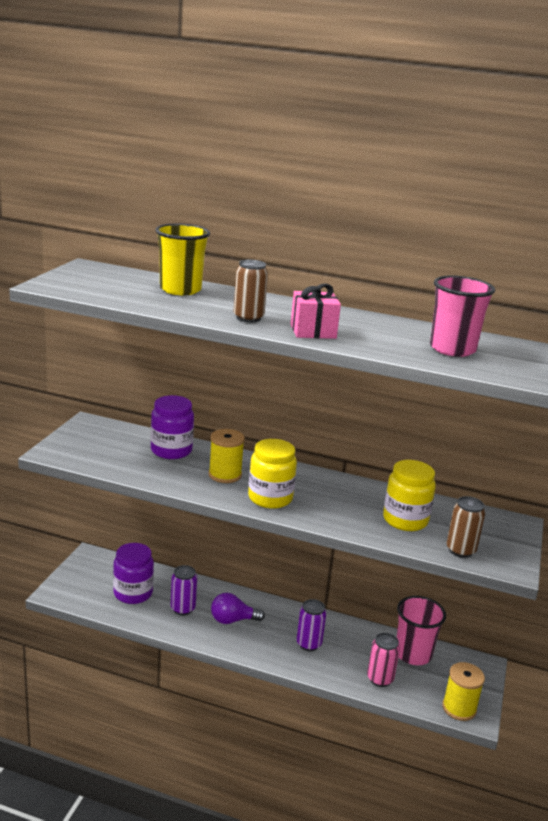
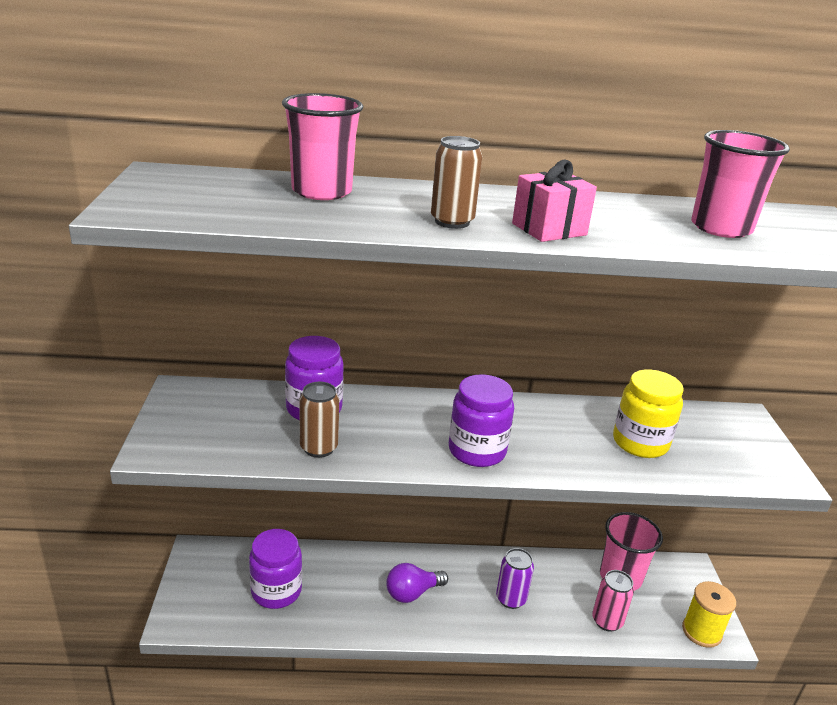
camera: 20 degrees left, 5 degrees up
yellow cup [155,224,210,295] -> pink cup [282,93,363,200]
purple can [171,565,197,615] -> none
yellow spool [208,429,245,483] -> none
yellow jar [248,439,297,509] -> purple jar [449,374,514,467]
brown can [446,496,485,558] -> brown can moved to [299,382,339,458]

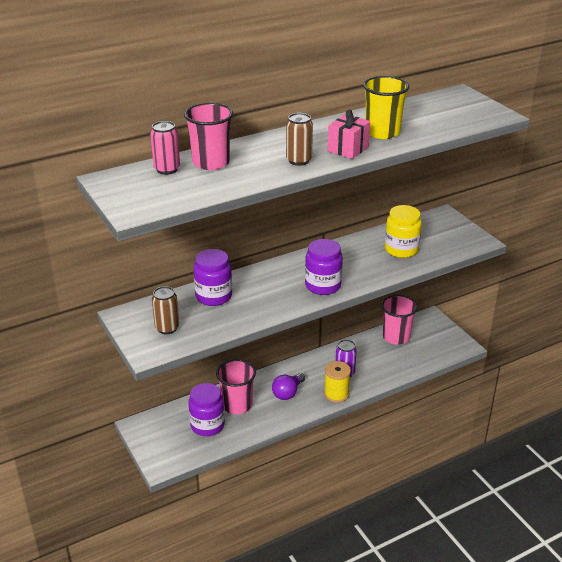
camera: 25 degrees left, 5 degrees up
brown can [299,382,339,458] -> brown can moved to [152,286,179,334]
pink can [592,570,634,632] -> pink can moved to [150,121,180,175]
yellow spool [682,581,736,648] -> yellow spool moved to [324,361,351,403]
pink cup [691,130,790,238] -> pink cup moved to [216,359,256,414]
none -> yellow cup [363,76,409,139]

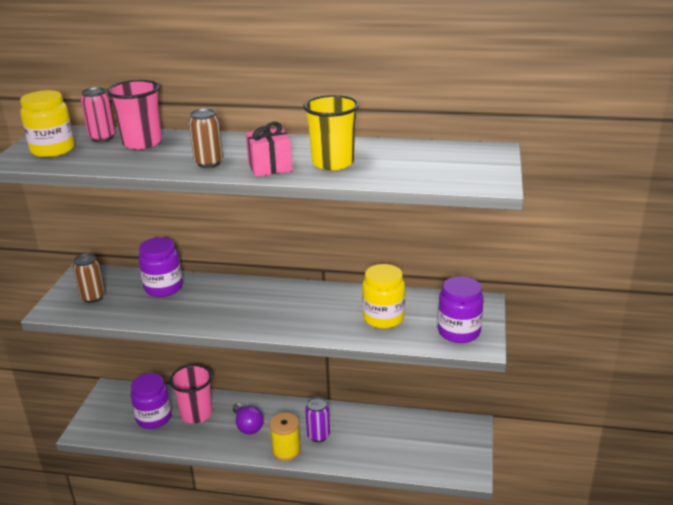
camera: 40 degrees right, 5 degrees down
purple light bulb [272,373,305,400] -> purple light bulb turned 105 degrees counterclockwise [233,403,264,435]
purple jar [305,239,343,295] -> purple jar moved to [438,276,484,343]
pink cup [381,295,418,345] -> none
none -> yellow jar [20,90,75,157]

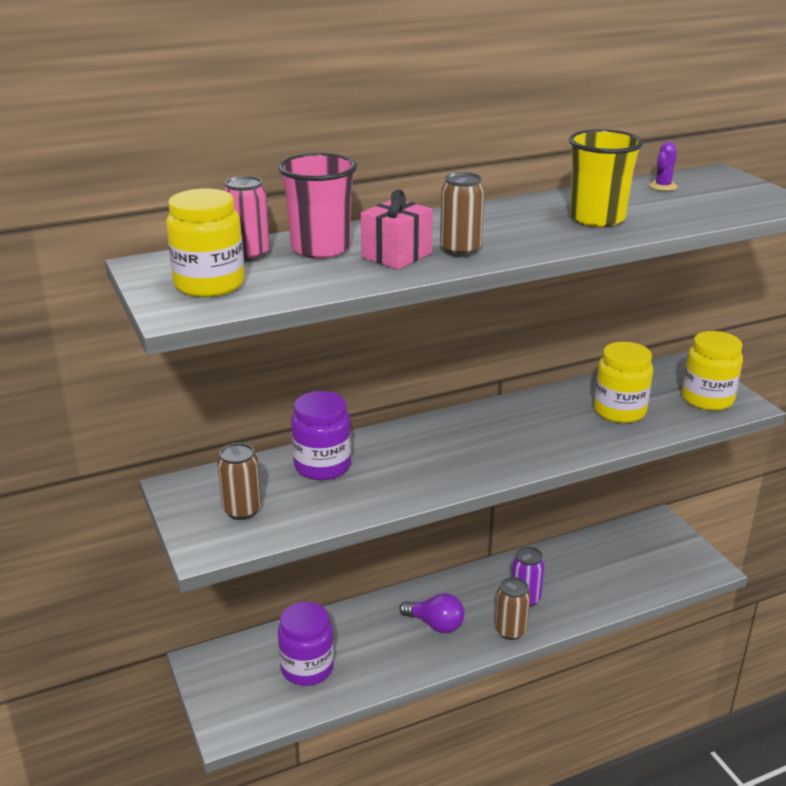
camera: 35 degrees left, 0 degrees up
pink cup [170,364,212,423] -> none
pink gift [246,122,292,176] -> pink gift moved to [361,189,433,269]
yellow spool [269,413,301,461] -> brown can [495,577,530,640]
purple jar [438,276,484,343] -> yellow jar [682,331,743,411]
none -> purple cactus [649,142,677,191]

